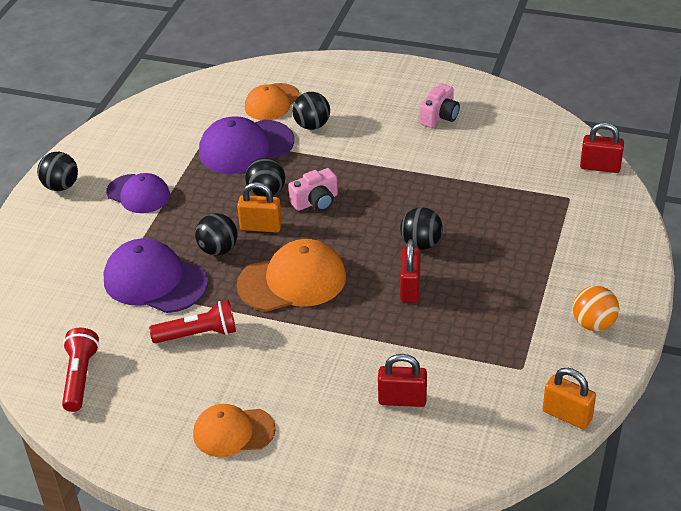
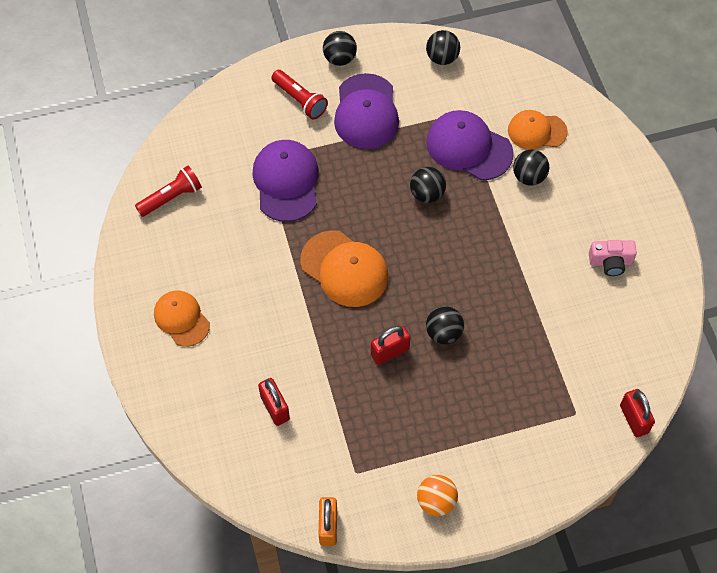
camera: 55 degrees right, 20 degrees up
purple cap [106,173,170,213] -> purple cap [334,73,399,149], size x1.50
red flashlight [149,300,236,343] -> red flashlight moved to [271,70,328,119]
black ball [195,213,238,256] -> black ball moved to [426,30,460,65]
orange padlock [237,182,282,233] -> none
pink camera [288,168,338,211] -> none

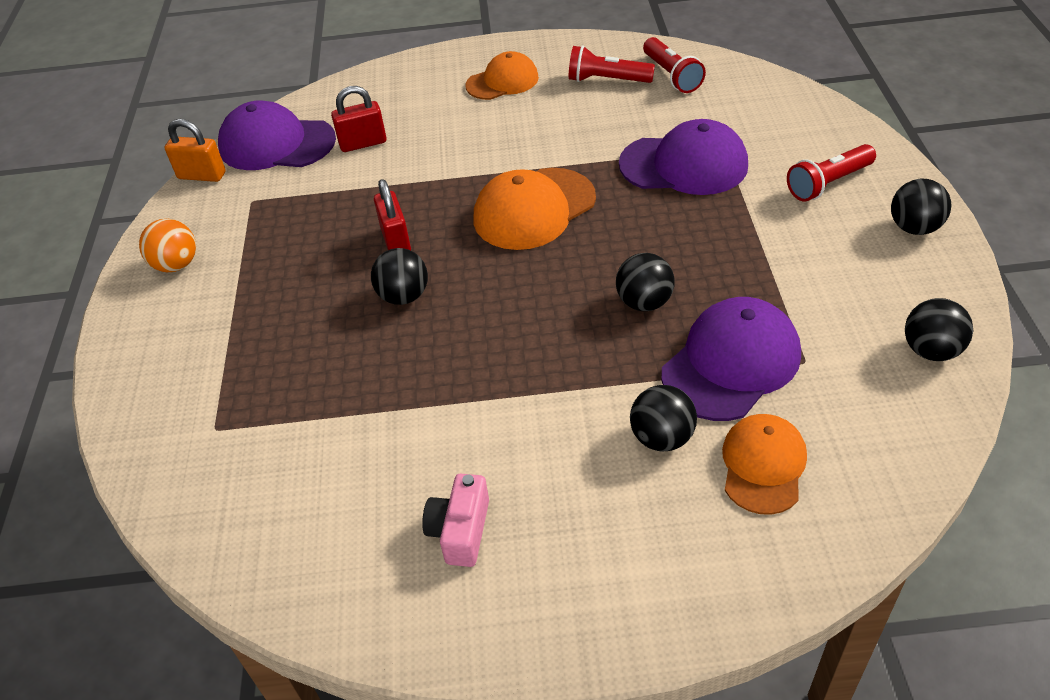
camera: 105 degrees right, 15 degrees down
purple cap [334,73,399,149] -> purple cap moved to [218,100,336,170]
red padlock [620,389,655,437] -> none
none -> red flashlight [569,46,655,83]

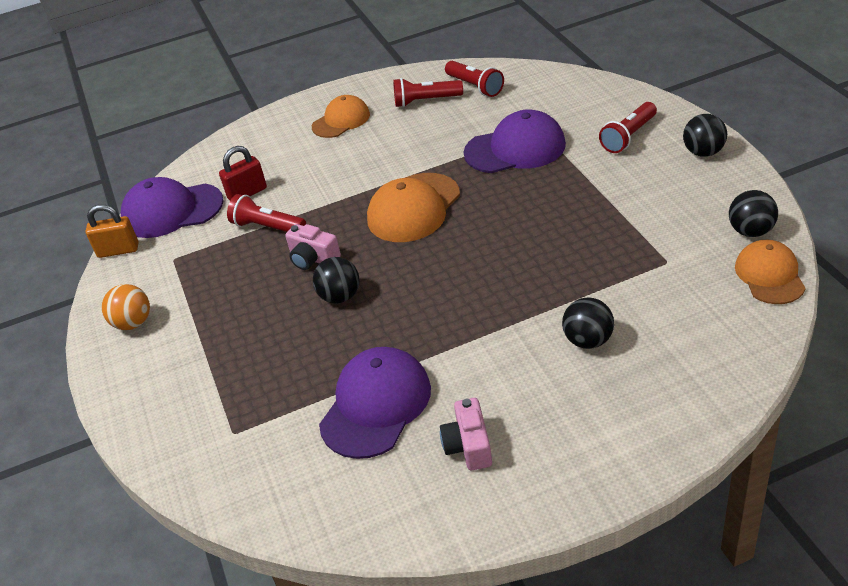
camera: 15 degrees left, 5 degrees down
red padlock [374,179,411,250] -> pink camera [285,224,341,270]
black ball [616,253,674,311] -> none
purple cap [661,297,801,421] -> purple cap moved to [319,347,431,459]
orange cap [722,414,807,515] -> orange cap moved to [735,240,805,304]
none -> red flashlight [227,194,306,232]

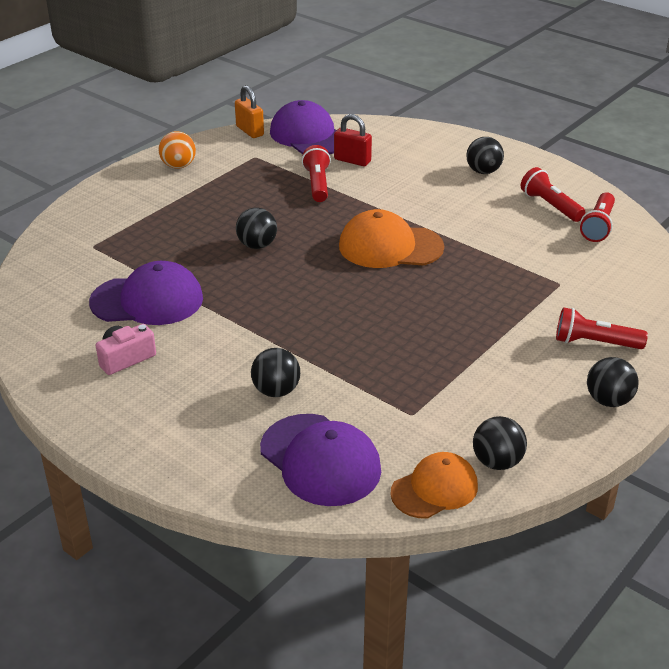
camera: 55 degrees right, 5 degrees down
pink camera [285,224,341,270] -> none
orange cap [312,95,370,138] -> black ball [466,137,504,174]
purple cap [464,109,566,173] -> purple cap moved to [260,414,381,506]

